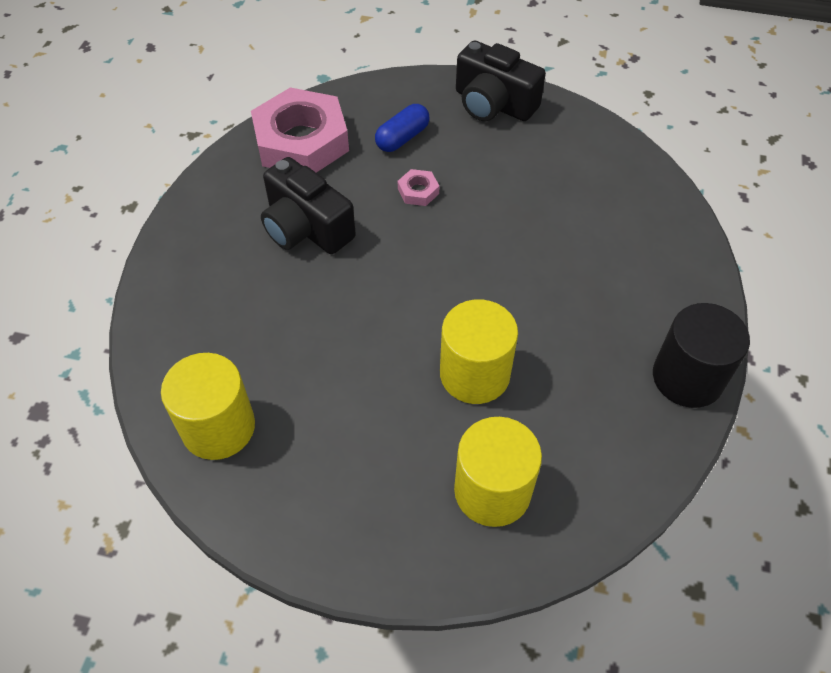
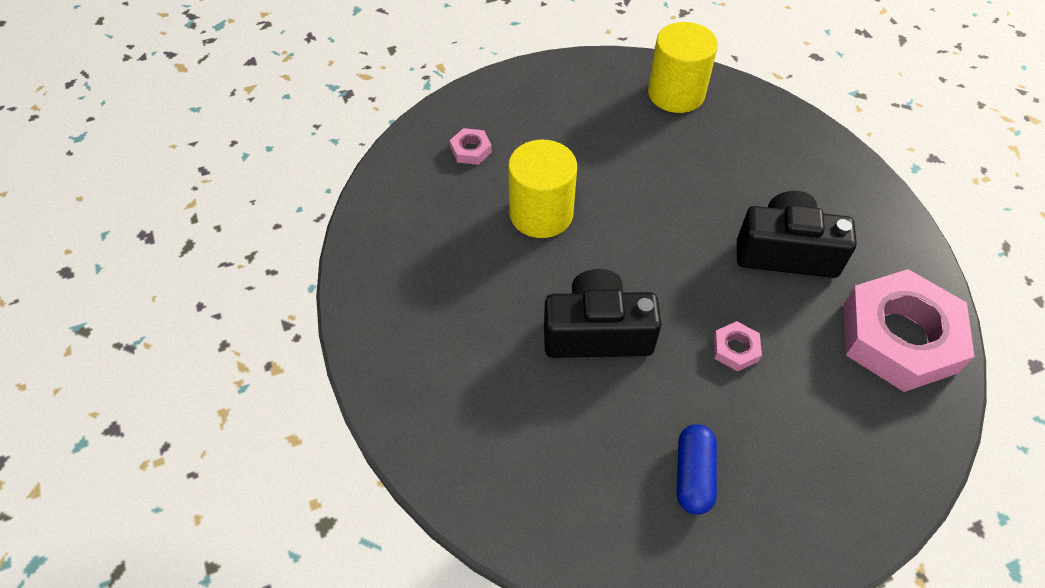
camera: 145 degrees right, 0 degrees up
blue capsule [375,104,430,152] -> blue capsule moved to [677,424,717,515]
yellow cylinder [454,417,542,527] -> pink nut [450,128,492,165]
black camera [456,41,546,121] -> black camera moved to [544,269,661,358]
black cylinder [653,303,750,408] -> none

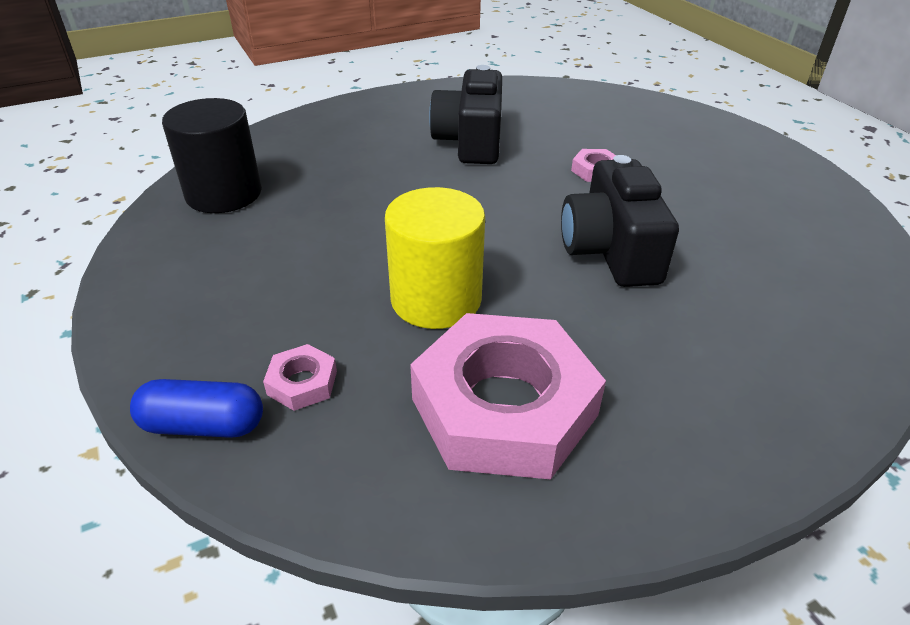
camera: 95 degrees left, 15 degrees down
yellow cylinder [648,22,718,113] -> black cylinder [162,98,262,213]
blue capsule [677,424,717,515] -> blue capsule moved to [130,379,263,438]
pink nut [844,269,975,392] -> pink nut moved to [410,313,606,480]

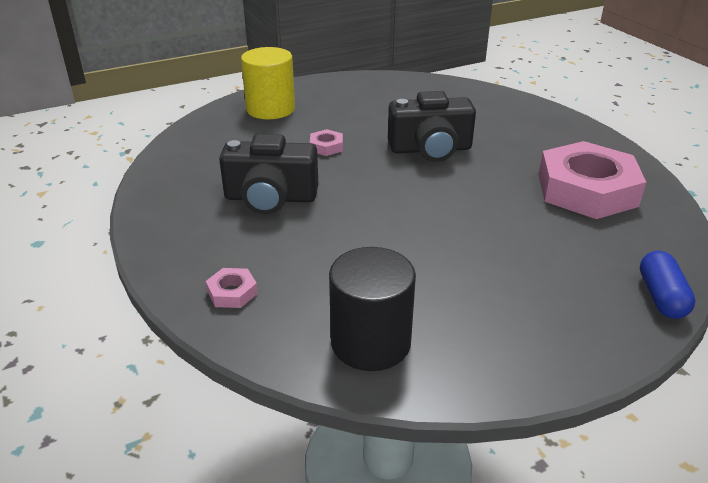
camera: 90 degrees left, 5 degrees down
pink nut [263,344,337,411] -> pink nut moved to [206,268,258,308]
yellow cylinder [385,187,485,329] -> yellow cylinder moved to [241,47,295,119]

